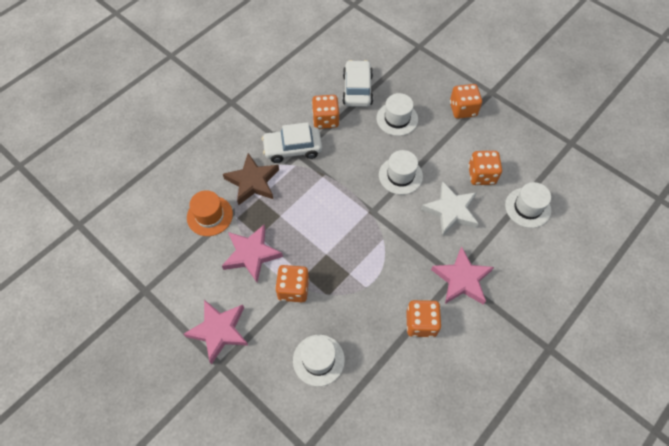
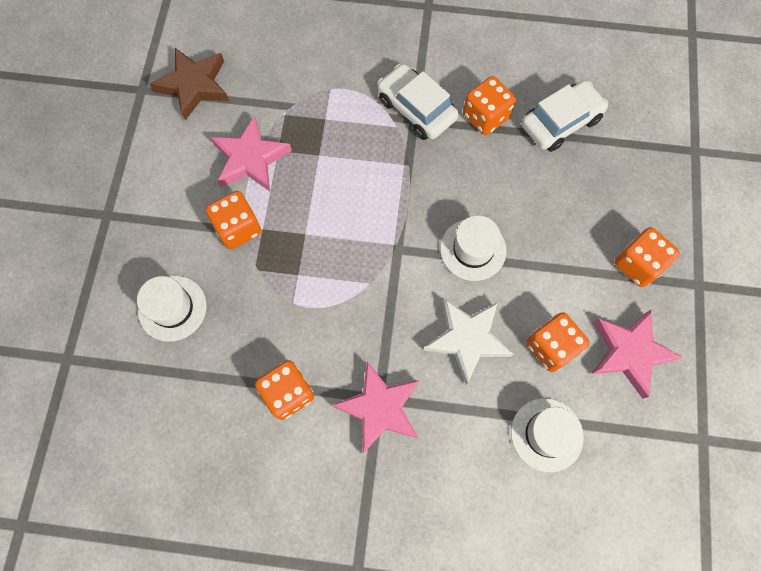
camera: 55 degrees right, 10 degrees up
pink star [184,300,249,364] -> pink star moved to [591,310,682,399]
orange hat [187,190,233,236] -> none
brown star [223,153,279,205] -> brown star moved to [150,48,229,120]
white hat [376,93,418,136] -> none

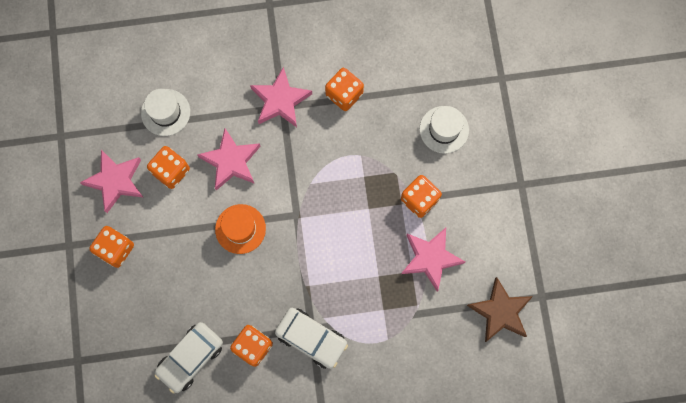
camera: 165 degrees right, 5 degrees up
white star [423,298,513,385] -> pink star [198,128,261,190]
white hat [440,216,507,281] -> orange hat [215,204,266,254]

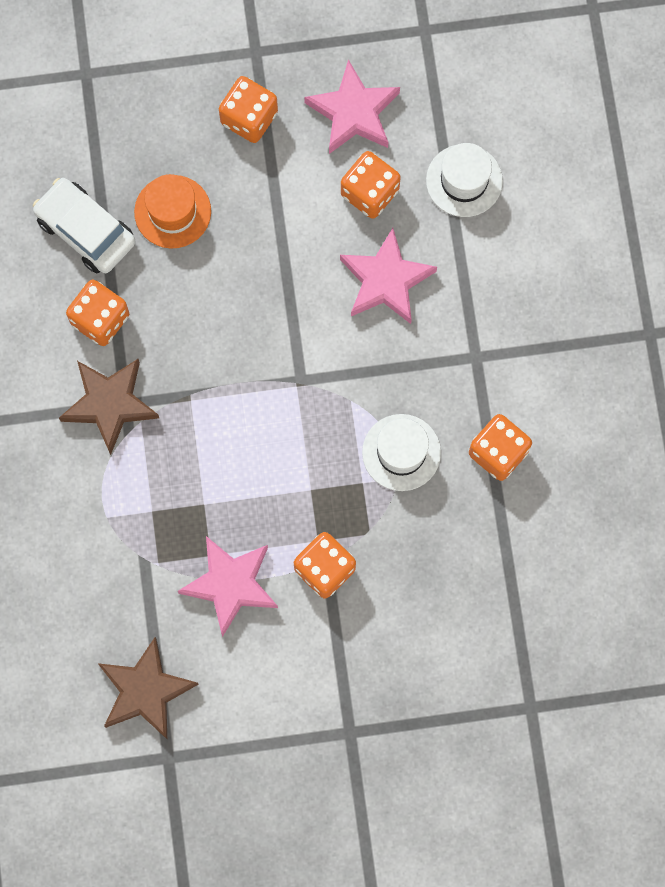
camera: 90 degrees right, 0 degrees up
orange hat [215,204,266,254] -> orange hat moved to [134,174,211,248]
pink star [250,67,312,127] -> none
white car [275,308,348,369] -> brown star [59,359,159,455]
white hat [420,106,469,154] -> white hat moved to [362,414,441,491]

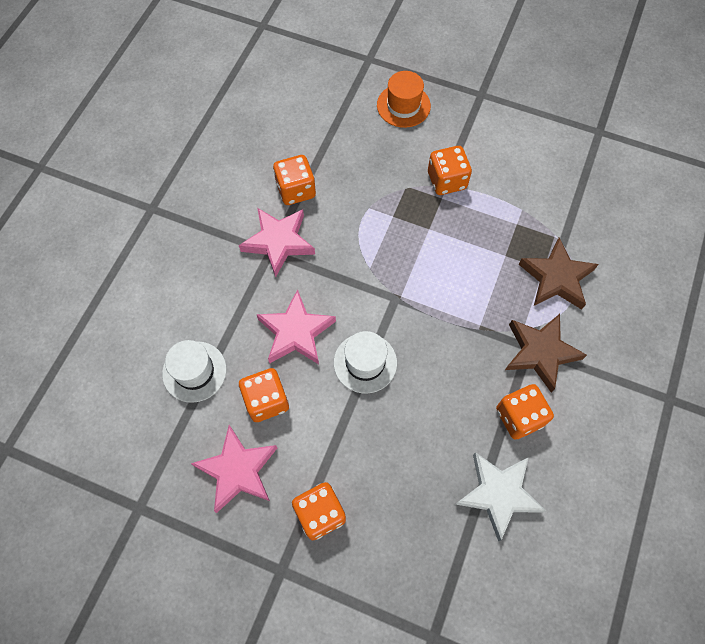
camera: 150 degrees left, 10 degrees down
white car [33,178,135,273] -> white star [455,452,546,541]
brown star [98,637,199,739] -> brown star moved to [519,237,599,310]
orange hat [134,174,211,248] -> orange hat moved to [377,71,431,128]
pink star [178,536,278,637] -> pink star moved to [239,208,315,277]
white hat [362,414,441,491] -> white hat moved to [334,331,397,393]

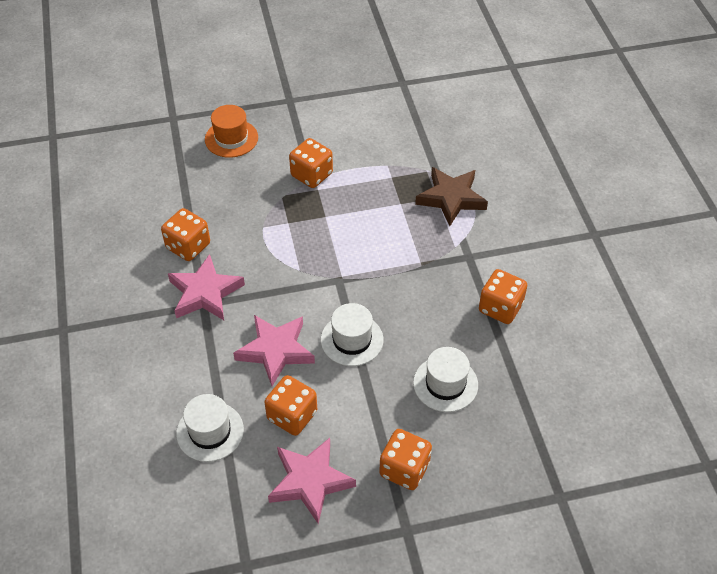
camera: 35 degrees left, 15 degrees down
white star [455,452,546,541] -> none
brown star [505,314,587,392] -> none
none -> white hat [413,347,478,412]

